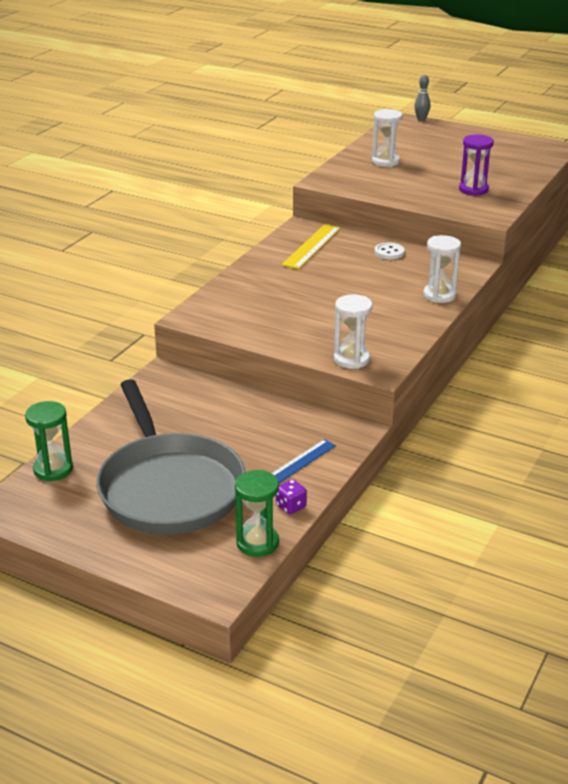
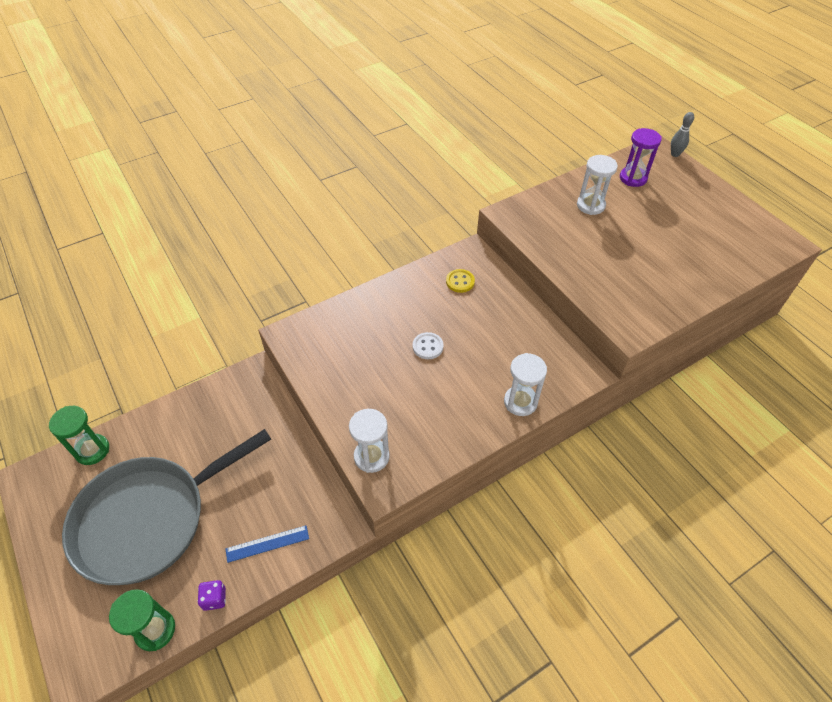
camera: 30 degrees right, 20 degrees up
grey pan [96,379,245,535] -> grey pan turned 45 degrees clockwise [62,429,271,585]
yellow ruler [282,224,341,269] -> yellow button [446,269,475,293]
white button [375,243,405,259] -> white button moved to [413,332,444,359]
purple hourglass [459,134,494,196] -> purple hourglass moved to [620,128,662,187]

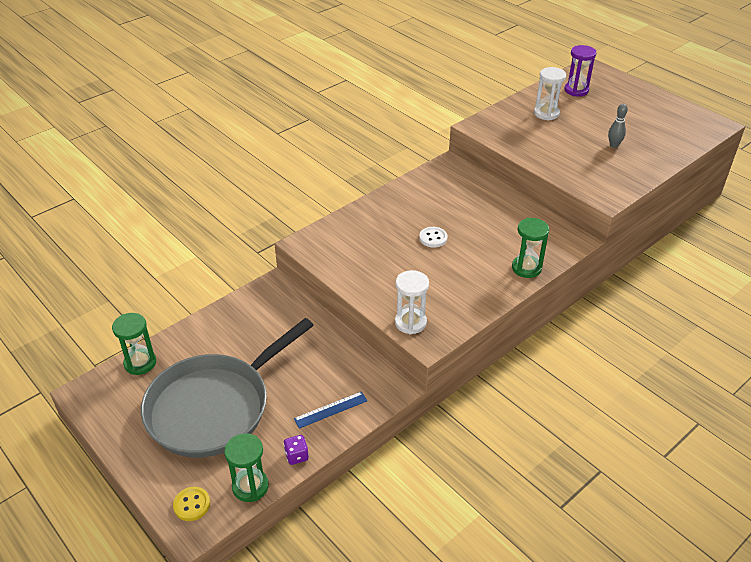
camera: 10 degrees left, 10 degrees down
yellow button [446,269,475,293] -> yellow button moved to [173,487,210,521]
white hourglass [504,353,547,416] -> green hourglass [512,218,549,278]
grey bowling pin [671,112,694,157] -> grey bowling pin moved to [608,104,628,148]

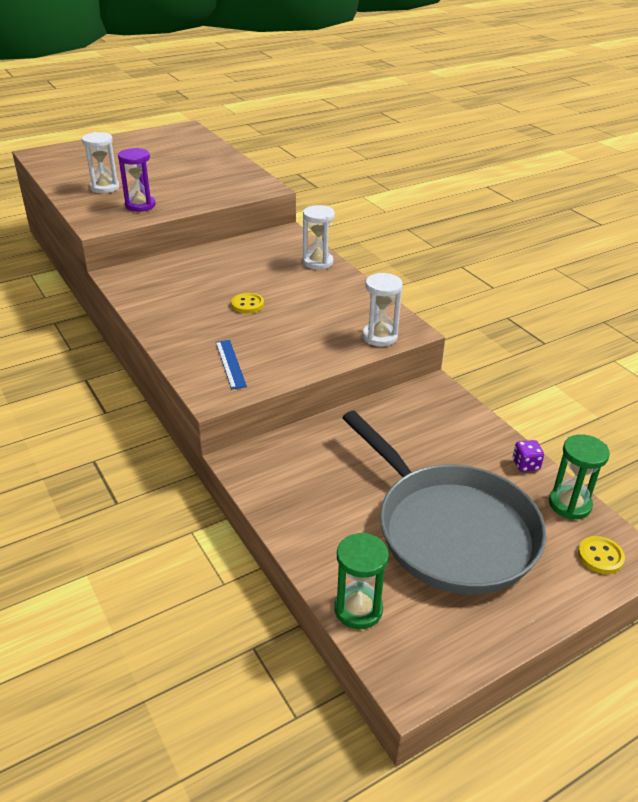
camera: 80 degrees left, 5 degrees down
blue ruler [294,391,367,429] -> blue ruler moved to [216,340,247,389]
white button [419,227,448,248] -> yellow button [231,293,264,313]
green hourglass [512,218,549,278] -> white hourglass [303,205,335,270]
purple hourglass [564,45,597,97] -> purple hourglass moved to [118,148,156,212]
grey bowling pin [608,104,628,148] -> none

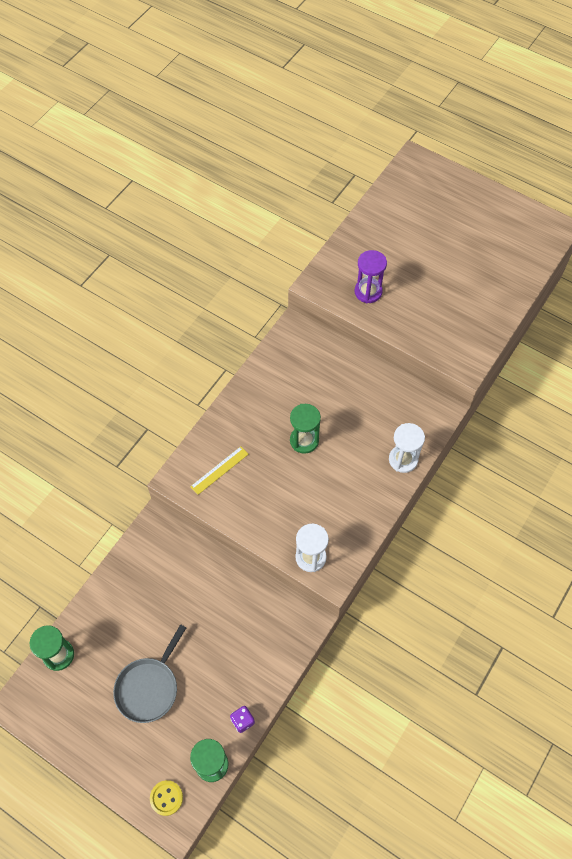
camera: 65 degrees right, 25 degrees up
white hourglass [82,132,119,193] -> none
blue ruler [216,340,247,389] -> yellow ruler [190,446,248,495]
yellow button [231,293,264,313] -> green hourglass [290,404,321,454]
grey pan [342,411,546,594] -> grey pan [113,624,186,723], size x0.54

